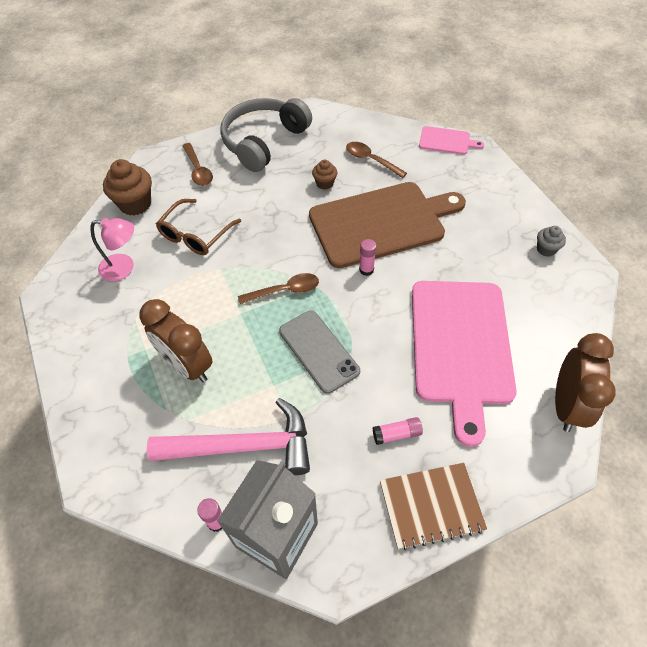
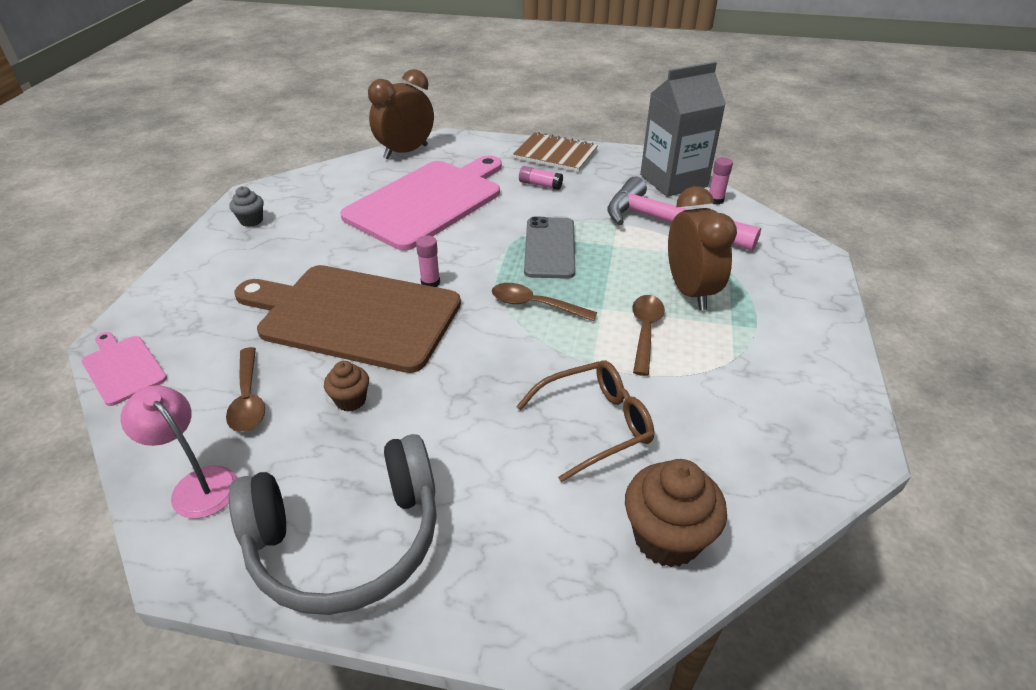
camera: 145 degrees left, 15 degrees down
pink lamp [90,218,134,281] -> pink lamp moved to [120,385,237,519]
brown spoon [182,143,213,186] -> brown spoon moved to [632,295,665,376]

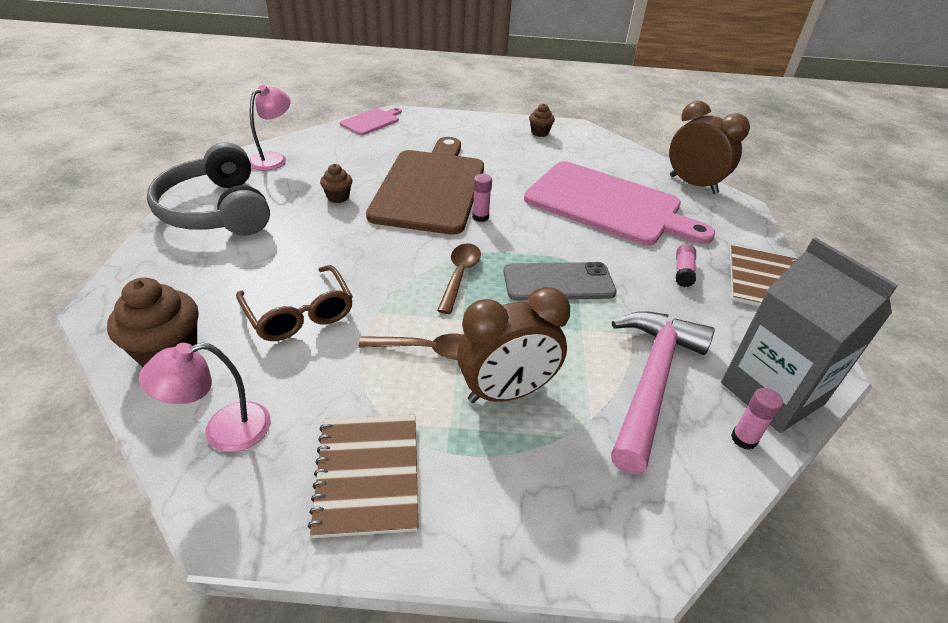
camera: 80 degrees right, 0 degrees up
brown spoon [226,347,265,432] -> none
grey cupcake [230,186,264,227] -> brown cupcake [529,103,555,137]
none -> pink lamp [139,342,271,452]
none -> brown notebook [308,415,418,538]

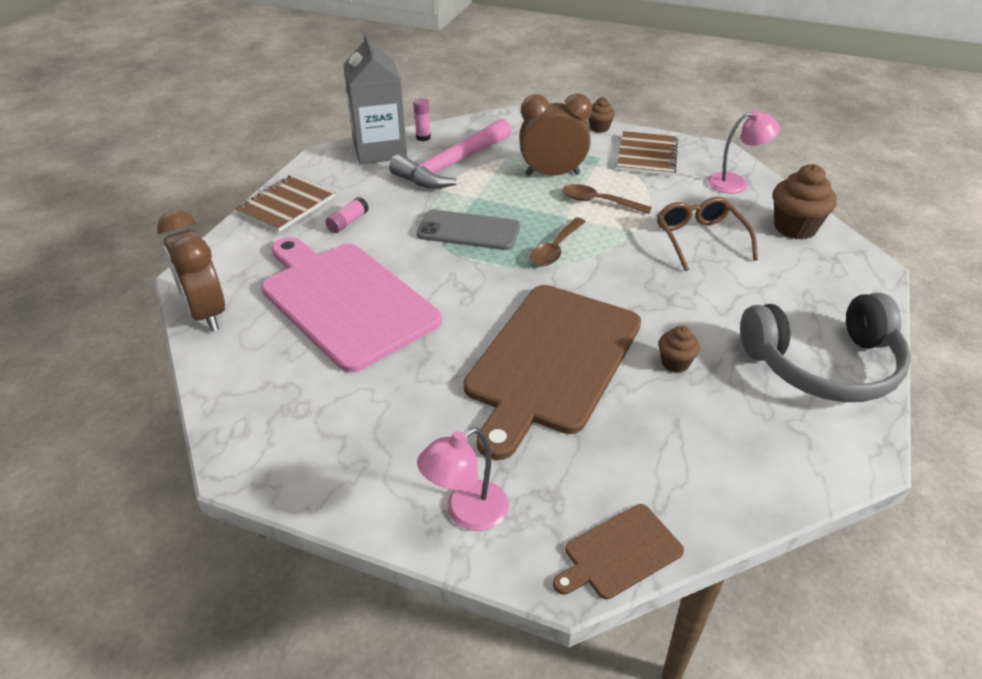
camera: 160 degrees left, 0 degrees up
grey headphones [147,142,270,236] -> grey headphones turned 90 degrees clockwise [740,293,911,402]
pink lamp [249,85,291,171] -> pink lamp moved to [417,427,509,531]
pink cutting board [340,108,402,135] -> brown cutting board [553,504,684,599]
pink glue stick [472,174,492,222] -> none
brown cupcake [529,103,555,137] -> brown cupcake moved to [589,97,615,133]

